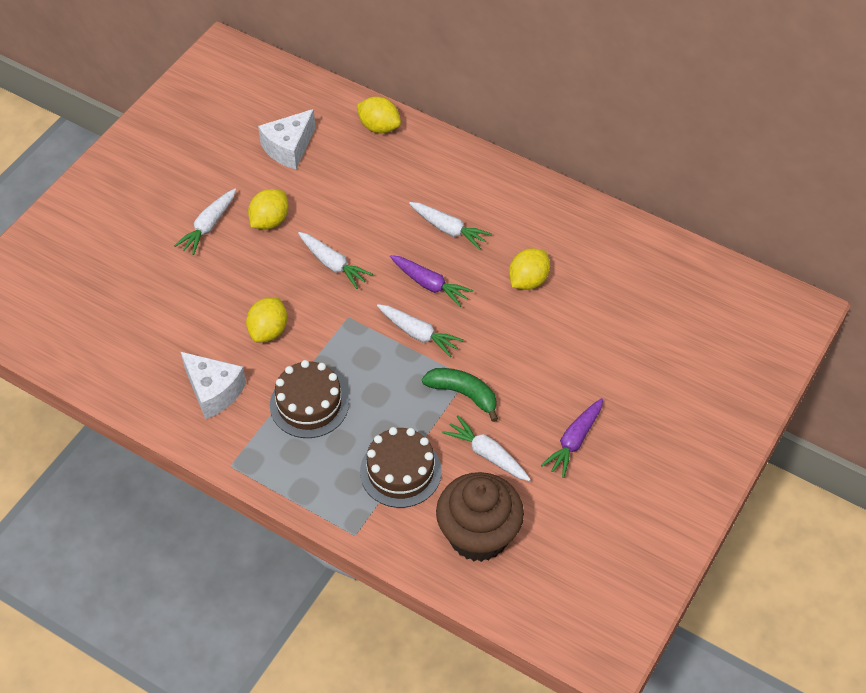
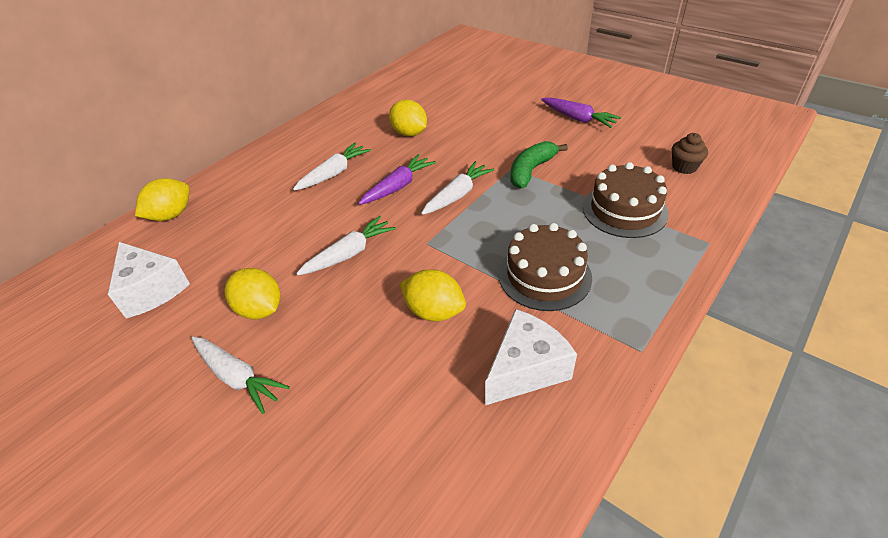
camera: 80 degrees left, 10 degrees down
brown cupcake [436,472,524,562] -> brown cupcake [672,133,708,174], size x0.43
white carrot [442,416,531,481] -> none

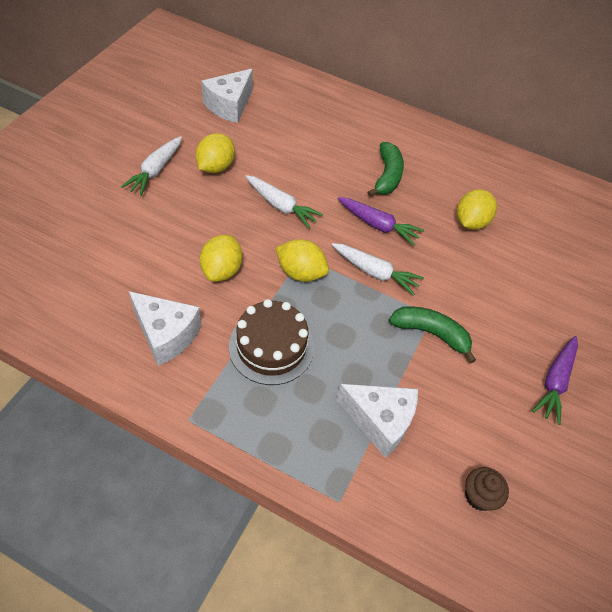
camera: 70 degrees right, 10 degrees up
yellow lemon [135,178,189,221] -> yellow lemon moved to [276,239,329,282]
white carrot [293,143,371,191] -> green banana [367,142,404,197]
brown cake [583,162,669,238] -> white cheese [336,384,418,458]

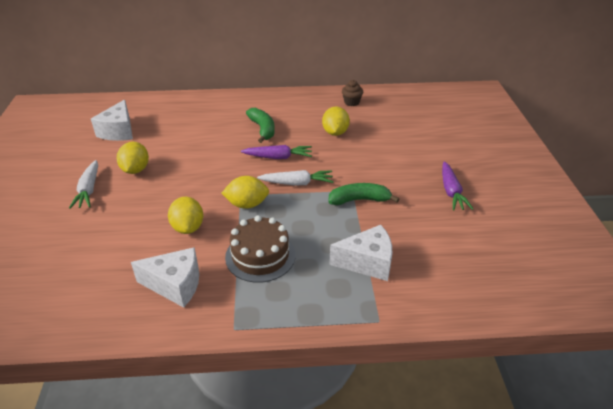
camera: 25 degrees left, 15 degrees down
white carrot [245,175,324,229] -> none
brown cupcake [465,467,509,511] -> brown cupcake moved to [342,80,363,106]

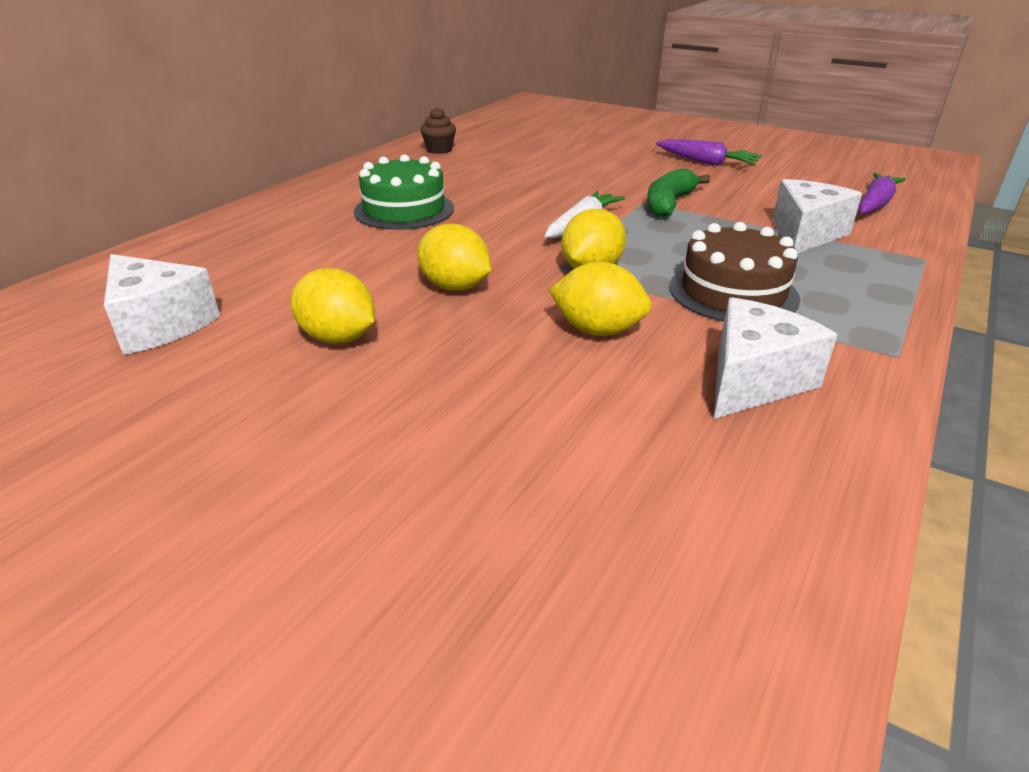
camera: 55 degrees left, 5 degrees down
white carrot [69,160,98,209] -> none
purple carrot [241,145,312,159] -> purple carrot moved to [859,173,906,214]
green banana [246,108,275,143] -> green cake [354,154,454,230]
yellow lemon [322,106,350,136] -> yellow lemon moved to [417,223,491,291]

